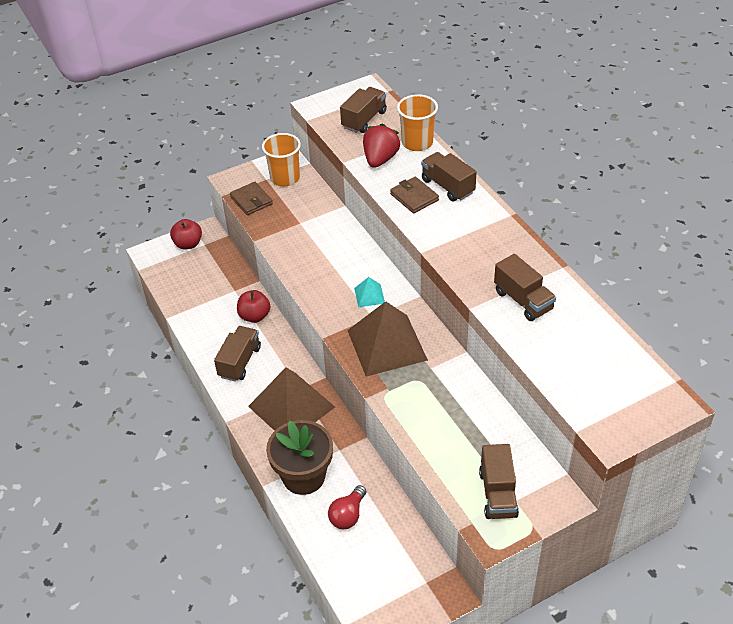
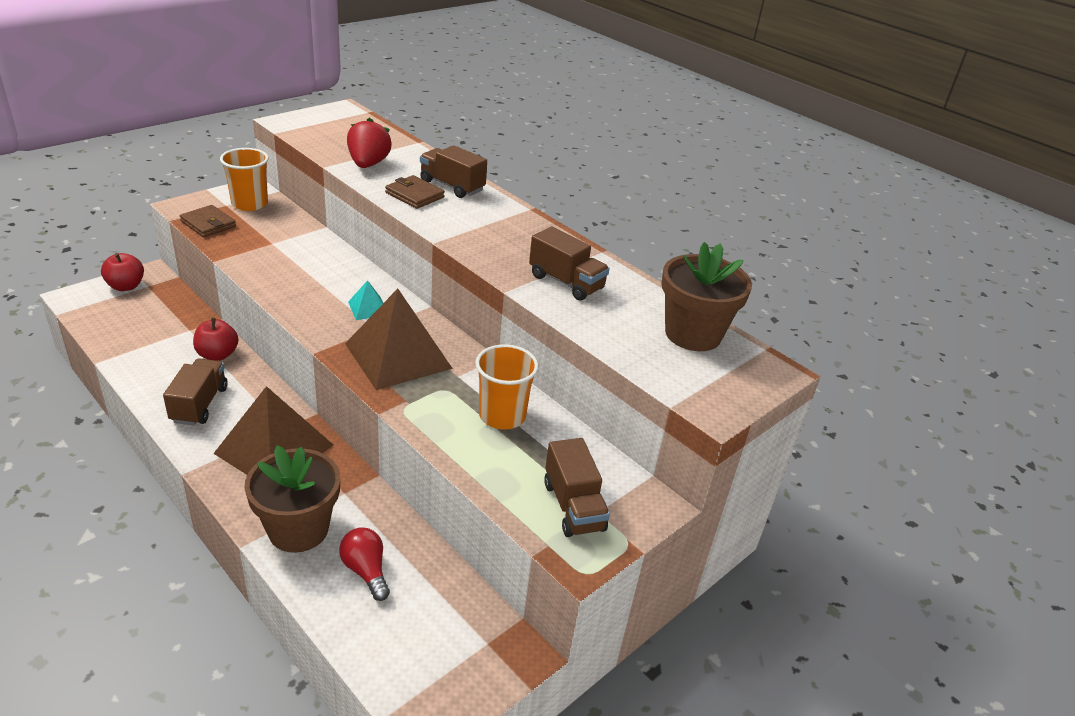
camera: 20 degrees left, 10 degrees down
red light bulb [328,485,366,529] -> red light bulb turned 135 degrees clockwise [339,527,390,601]
brown truck [340,87,387,133] -> none
orange cup [397,94,438,151] -> orange cup moved to [475,344,539,430]
none -> brown flower pot [661,242,752,351]

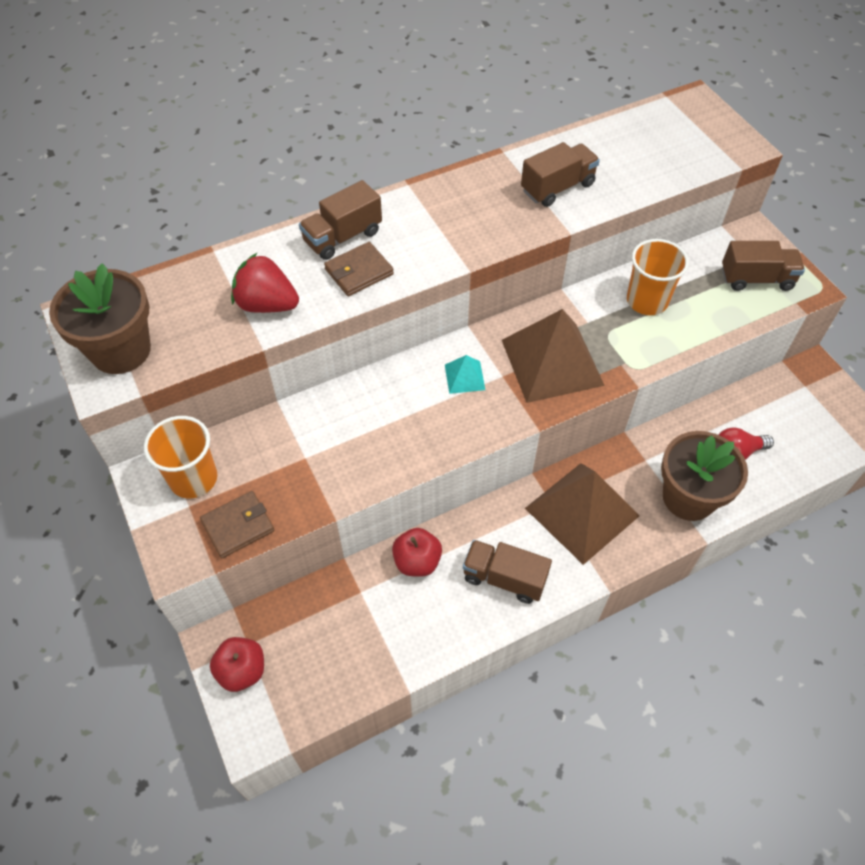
camera: 70 degrees left, 20 degrees up
brown flower pot [661,242,752,351] -> brown flower pot moved to [49,263,151,374]

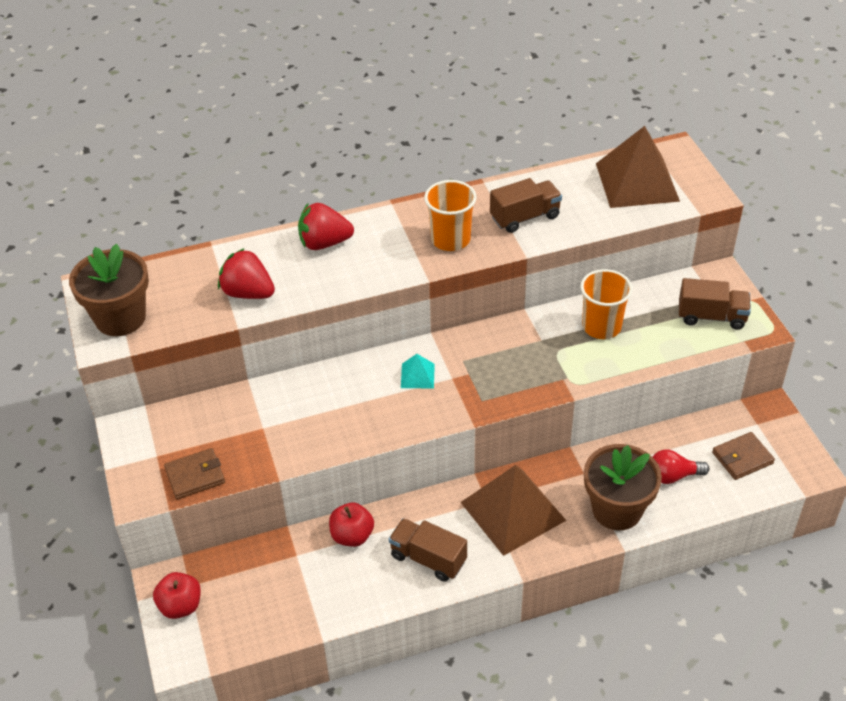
camera: 10 degrees right, 10 degrees down
orange cup [144,416,217,499] -> orange cup moved to [424,180,477,251]
brown truck [299,180,382,260] -> red strawberry [298,203,354,250]
brown wallet [324,242,394,296] -> brown wallet moved to [712,432,775,480]
brown pyramid [502,309,605,403] -> brown pyramid moved to [596,126,680,208]

